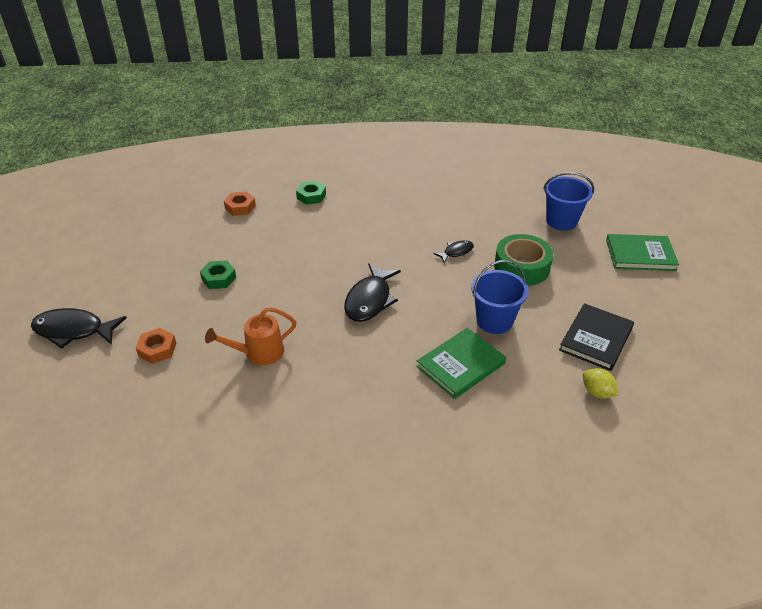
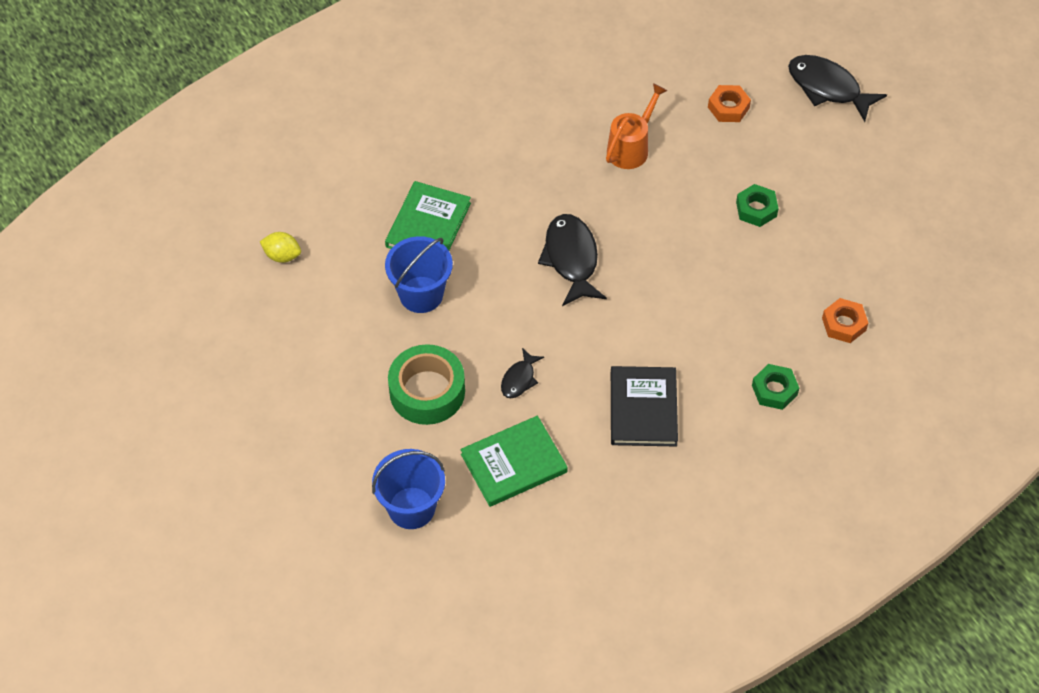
camera: 150 degrees right, 15 degrees up
black fish [31,308,127,349] -> black fish turned 120 degrees counterclockwise [788,55,887,122]
black book [559,303,634,371] -> black book moved to [611,366,678,447]
green book [606,234,679,271] -> green book moved to [461,416,568,507]

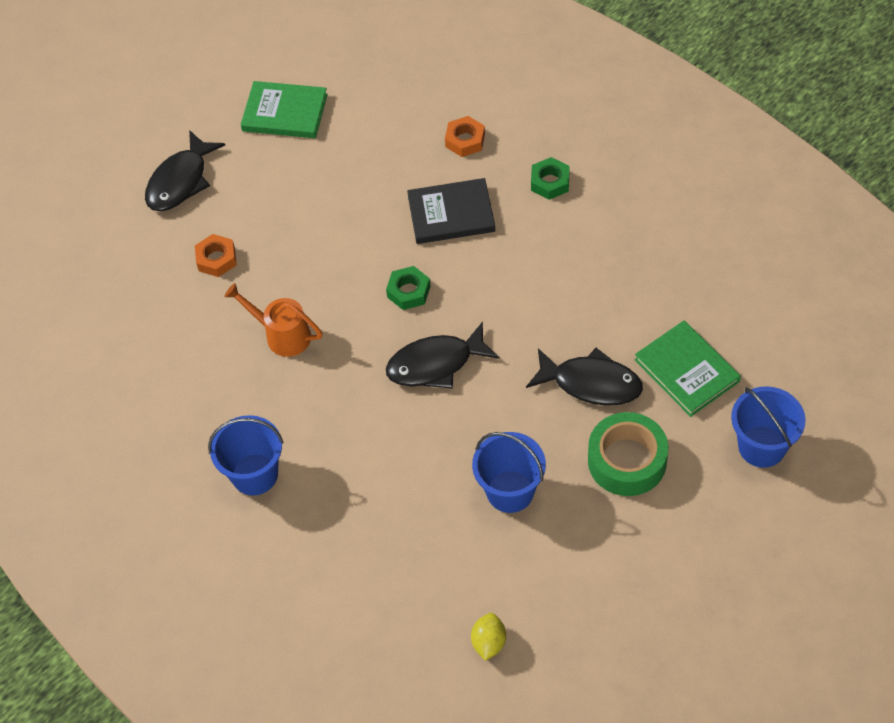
camera: 95 degrees left, 0 degrees up
green book [385,181,471,250] -> green book moved to [241,81,328,138]
black fish [501,348,544,398] -> black fish [526,348,643,406], size x1.87
black book [611,366,678,447] -> black book moved to [407,178,495,244]
green nut [736,184,779,227] -> green nut moved to [386,266,430,310]
none -> blue bucket [208,415,283,495]

